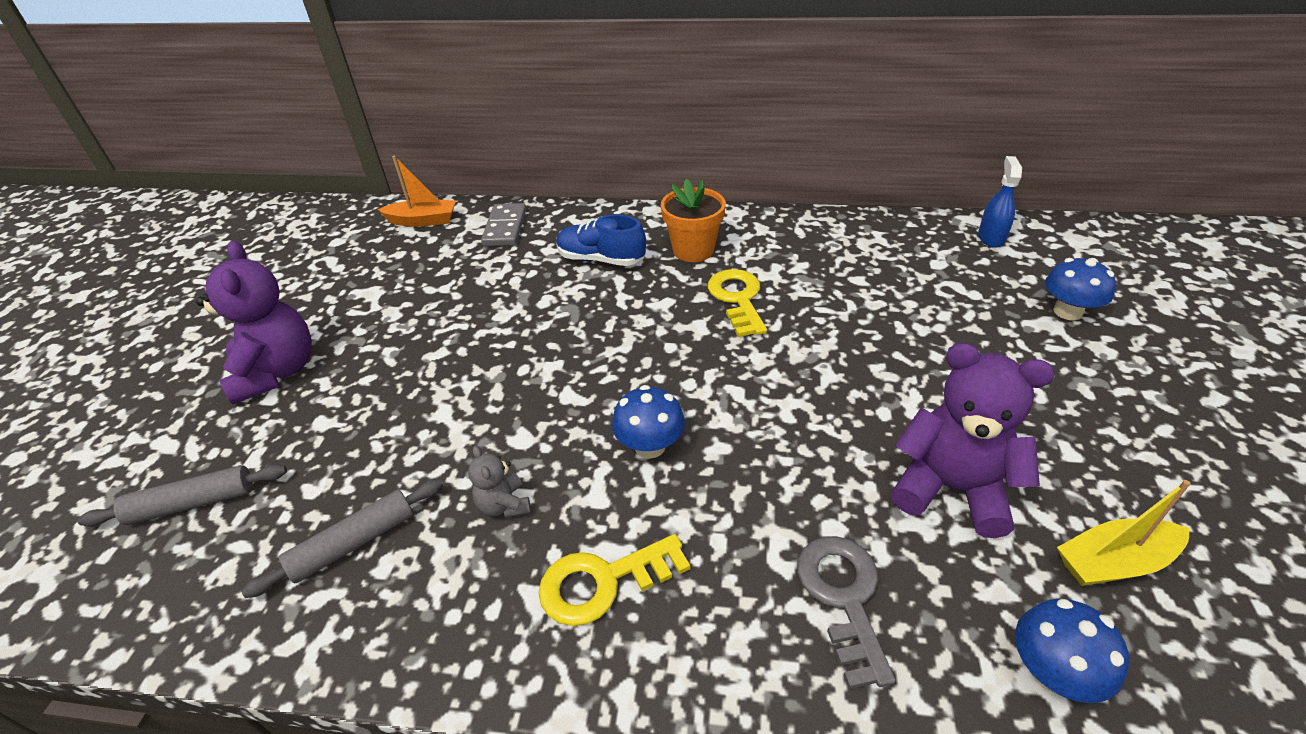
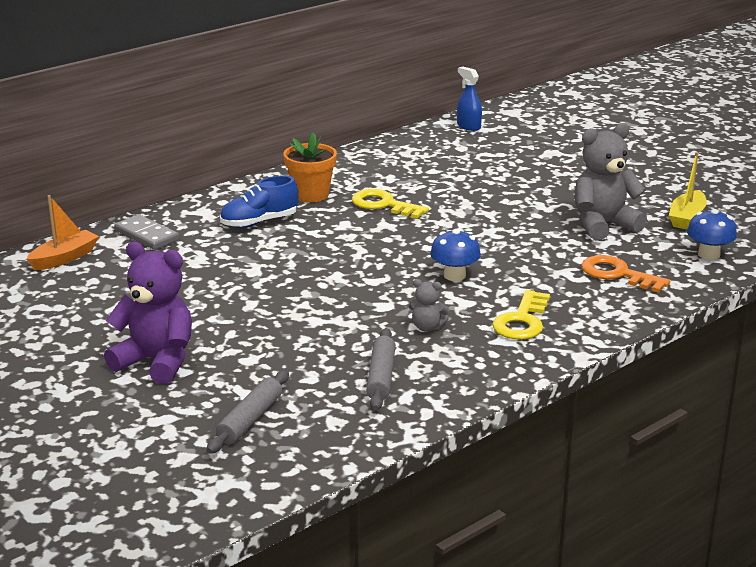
camera: 50 degrees left, 15 degrees down
grey key [797,536,896,689] -> orange key [581,255,670,293]
purple teddy bear [891,343,1054,538] -> grey teddy bear [575,123,647,240]
blue mushroom [1045,258,1116,320] -> none

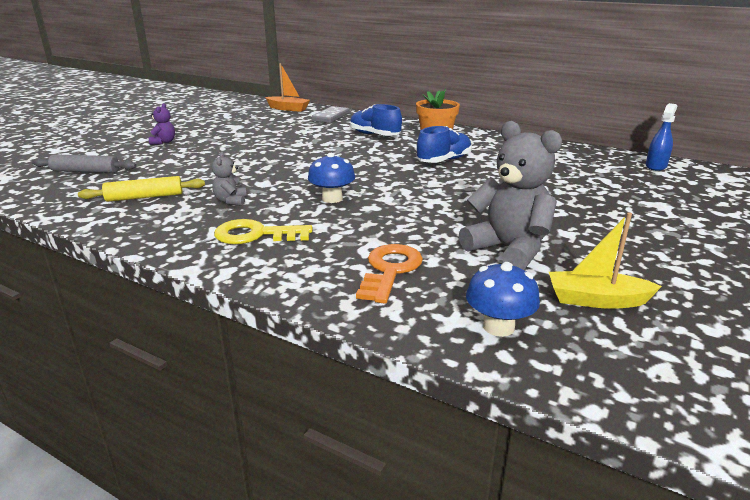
camera: 70 degrees right, 0 degrees up
purple teddy bear [104,242,192,384] -> purple teddy bear [149,103,175,145], size x0.47
yellow key [352,189,429,219] -> blue shoe [417,126,472,163]
grey rolling pin [366,328,396,410] -> yellow rolling pin [78,176,205,202]

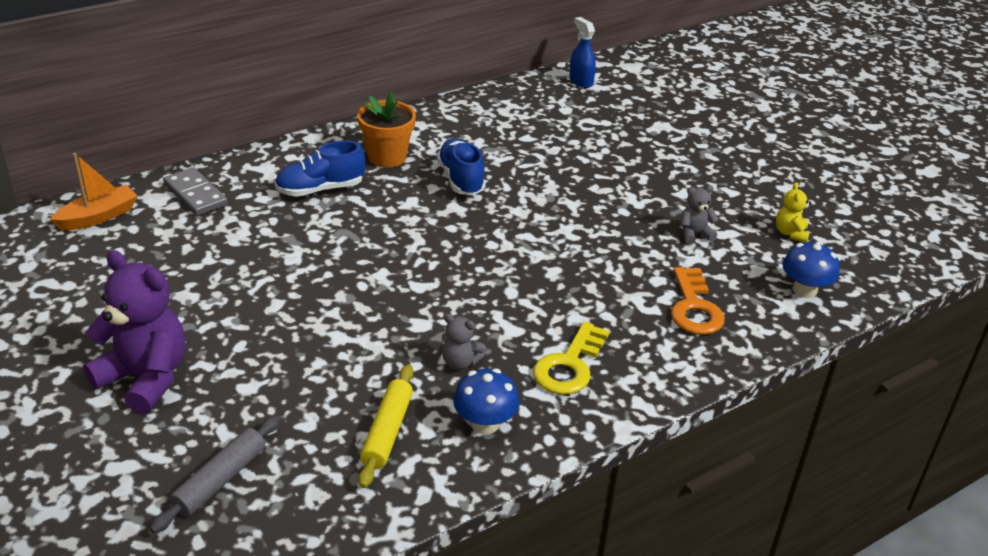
camera: 65 degrees left, 10 degrees up
purple teddy bear [149,103,175,145] -> purple teddy bear [83,250,185,414], size x2.12
blue mushroom [308,153,355,203] -> blue mushroom moved to [453,368,519,434]
orange key [356,244,423,304] -> orange key turned 135 degrees counterclockwise [671,267,725,335]
grey teddy bear [459,121,562,270] -> grey teddy bear [681,185,719,244], size x0.47
yellow boat [549,212,662,309] -> yellow teddy bear [776,182,811,242]

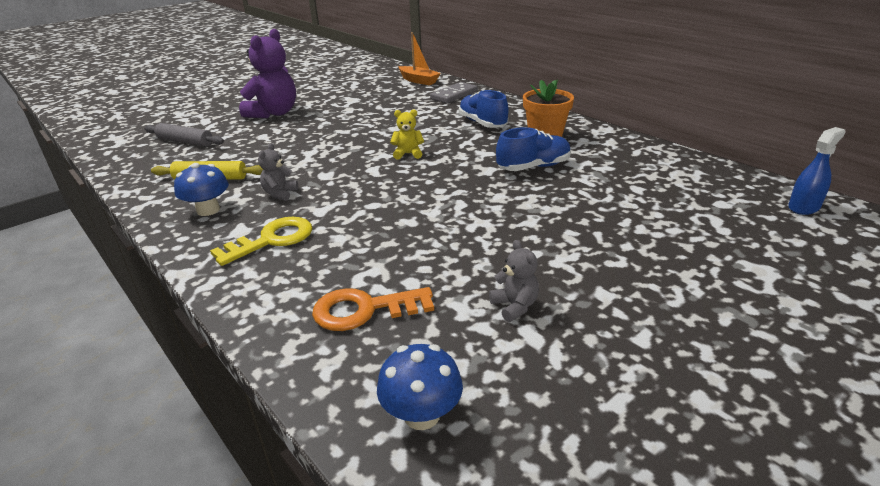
camera: 85 degrees right, 5 degrees down
yellow key [533,322,610,394] -> yellow key turned 120 degrees clockwise [210,217,312,266]
yellow teddy bear [776,182,811,242] -> yellow teddy bear moved to [390,109,424,160]

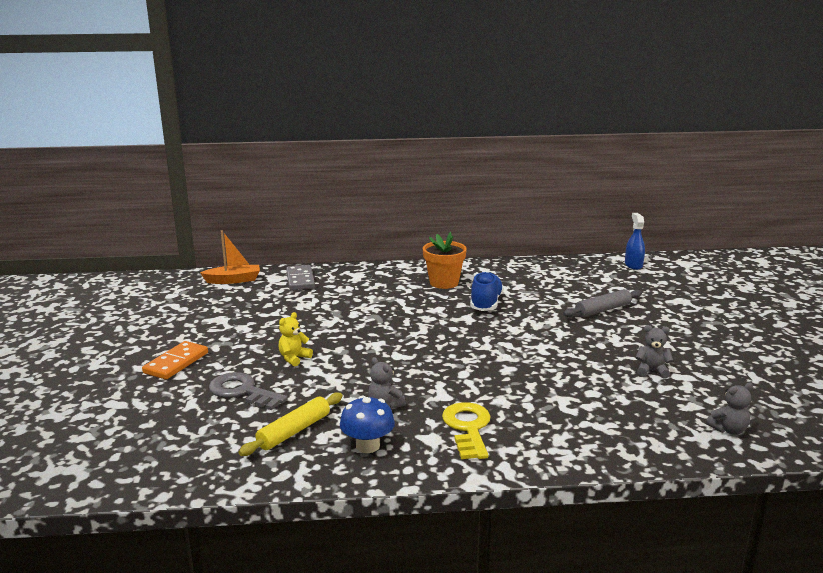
camera: 55 degrees left, 10 degrees down
grey rolling pin [144,123,224,147] -> grey rolling pin moved to [563,289,642,317]
purple teddy bear [239,29,296,118] -> orange domino [142,341,208,380]
orange key [312,287,434,331] -> none
blue mushroom [377,344,463,430] -> grey teddy bear [706,383,753,435]
yellow teddy bear [390,109,424,160] -> yellow teddy bear moved to [278,312,313,366]
blue shoe [459,90,508,128] -> none
none -> grey key [209,372,288,410]

